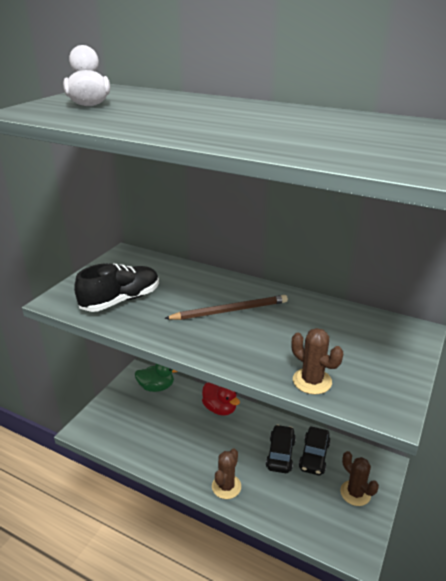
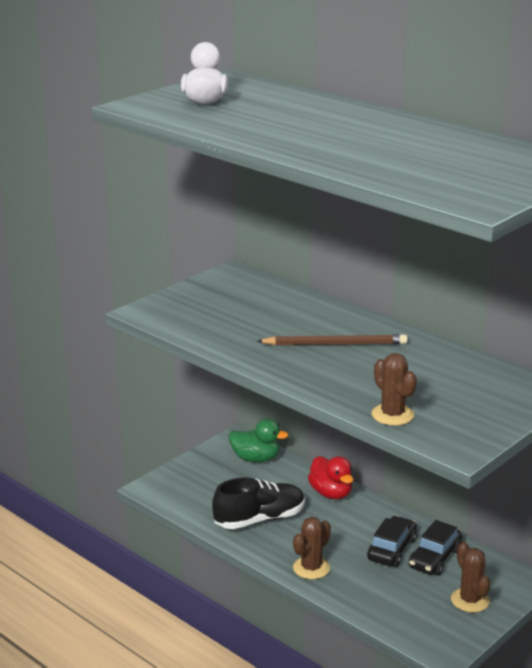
camera: 15 degrees right, 5 degrees down
black shoe [74,263,159,312] -> black shoe moved to [212,477,305,529]

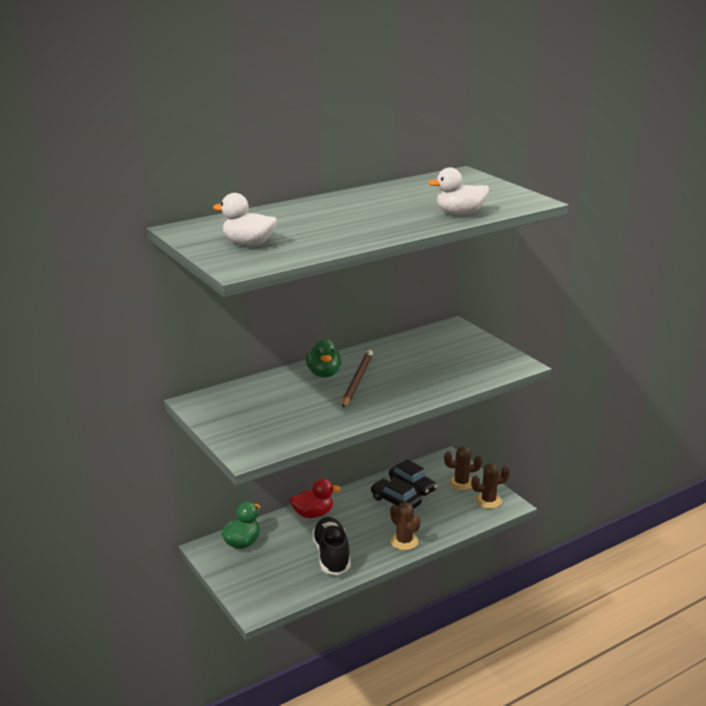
camera: 75 degrees left, 0 degrees up
brown cactus [372,353,417,426] -> brown cactus moved to [471,463,510,509]
none -> green duck [306,339,342,377]
none -> white duck [428,167,489,215]

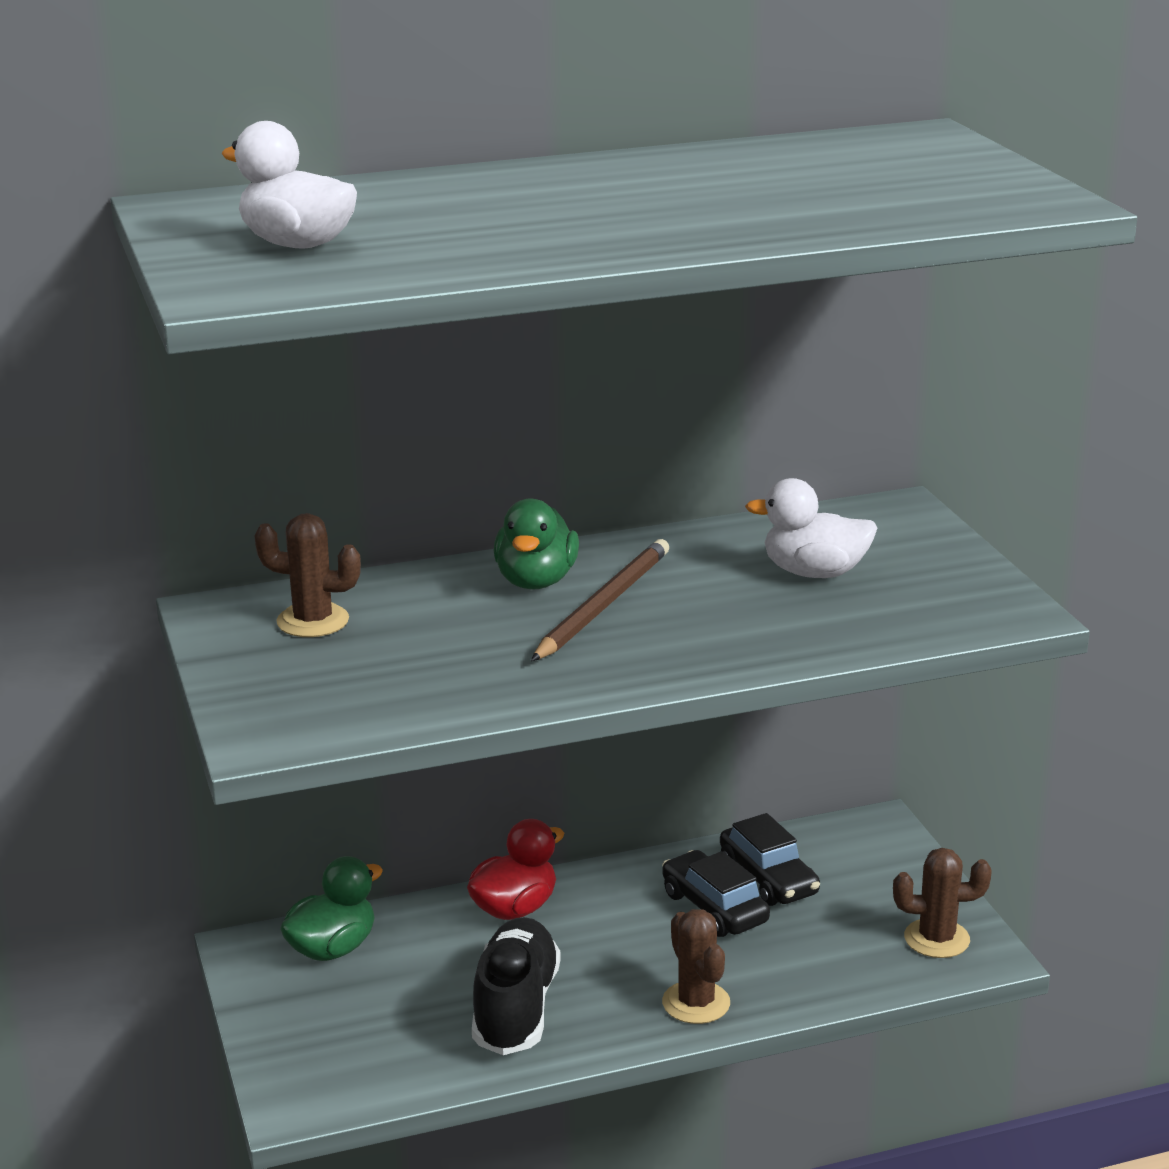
camera: 15 degrees right, 0 degrees up
red duck [290,478,341,518] -> red duck turned 45 degrees counterclockwise [467,819,564,920]
white duck [428,167,489,215] -> white duck moved to [745,478,877,578]
brown cactus [444,446,482,490] -> brown cactus moved to [254,513,361,637]

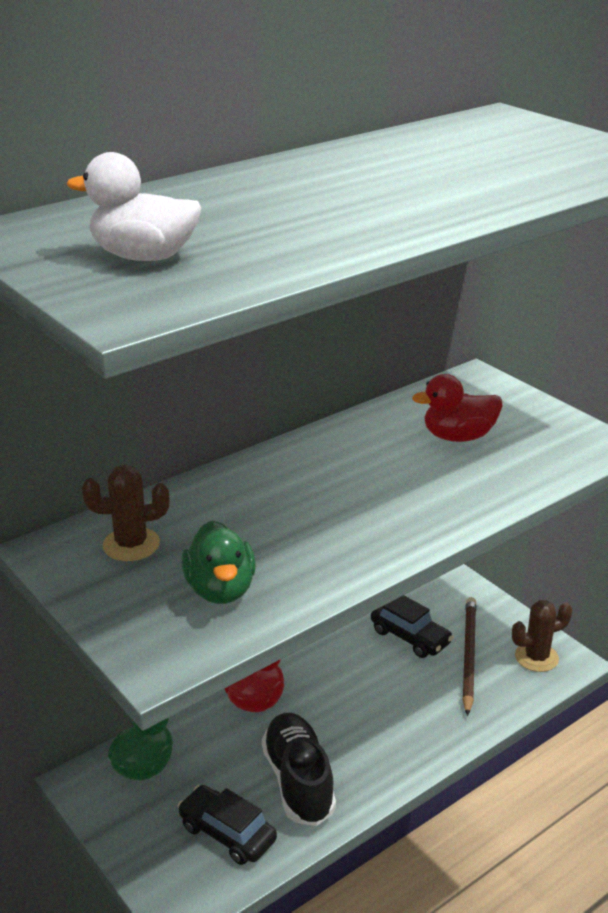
camera: 20 degrees left, 5 degrees up
green duck [494,498,579,590] -> green duck moved to [181,520,256,604]
brown pencil [531,539,669,661] -> brown pencil moved to [462,597,476,716]
black car [662,850,770,937] -> black car moved to [178,785,277,865]
brown cactus [662,909,730,1024] -> none
white duck [745,478,877,578] -> red duck [412,374,502,442]

